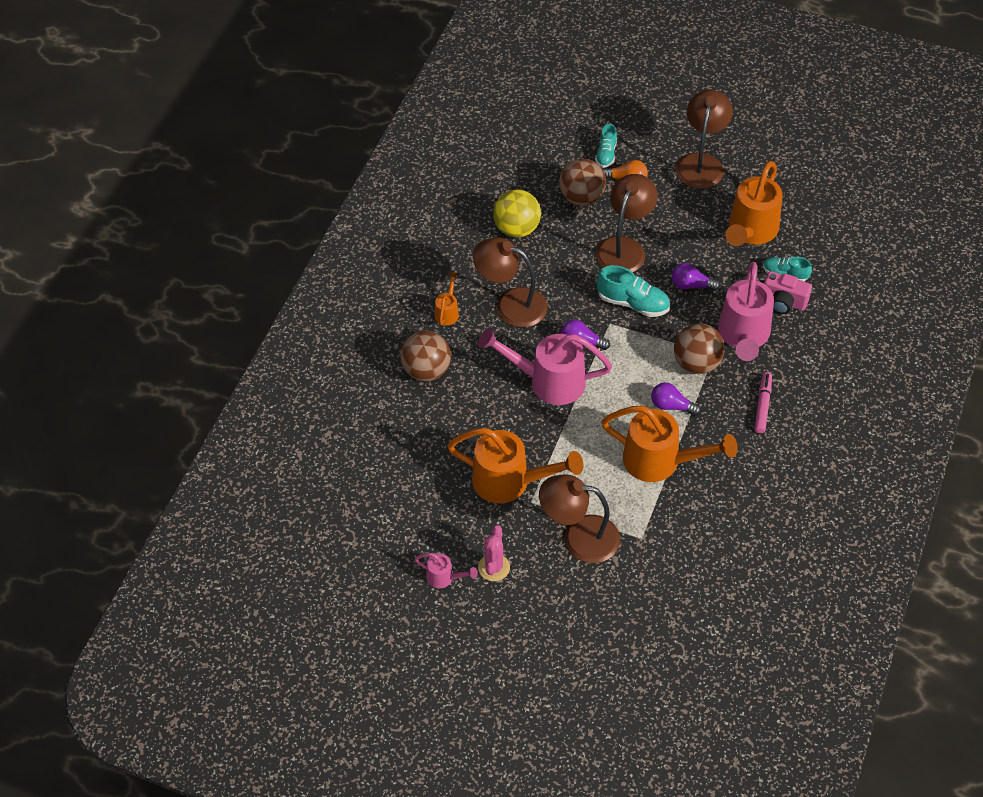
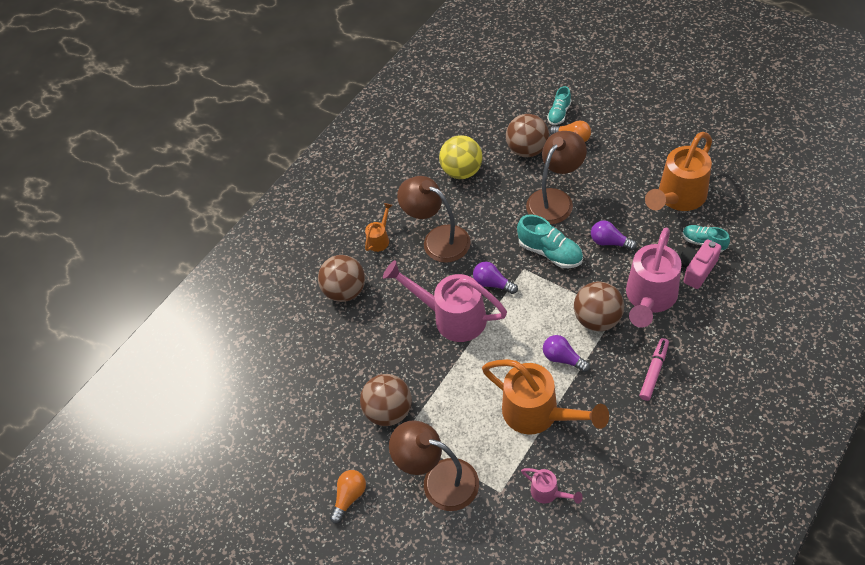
camera: 20 degrees right, 0 degrees up
pink watering can [415,553,478,588] -> pink watering can moved to [521,468,583,504]
orange watering can [447,428,583,503] -> brown ball [360,374,412,426]
pink cactus [478,525,510,581] -> orange light bulb [330,470,366,524]
brown lamp [676,90,733,189] -> none
pink camera [764,271,812,314] -> pink camera turned 90 degrees clockwise [680,239,721,289]

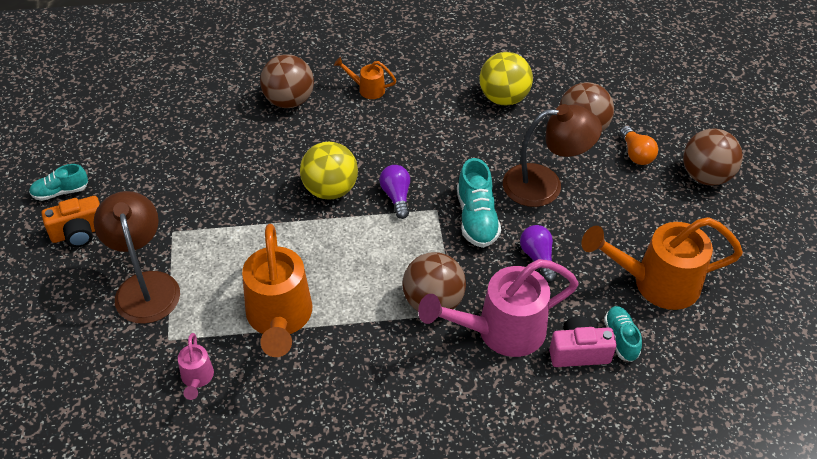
camera: 40 degrees right, 5 degrees down
orange light bulb [330,470,366,524] -> orange camera [42,196,100,247]
brown ball [360,374,412,426] -> brown ball moved to [683,129,743,185]
orange watering can [365,203,393,252] -> orange watering can turned 150 degrees counterclockwise [334,57,397,99]
pink watering can [383,260,507,342] -> yellow ball [300,142,358,200]
brown lamp [397,176,471,263] -> none
purple light bulb [543,335,590,372] -> none
turquoise shoe [547,86,571,125] -> turquoise shoe moved to [29,164,88,201]
pink marker [640,338,669,401] -> none

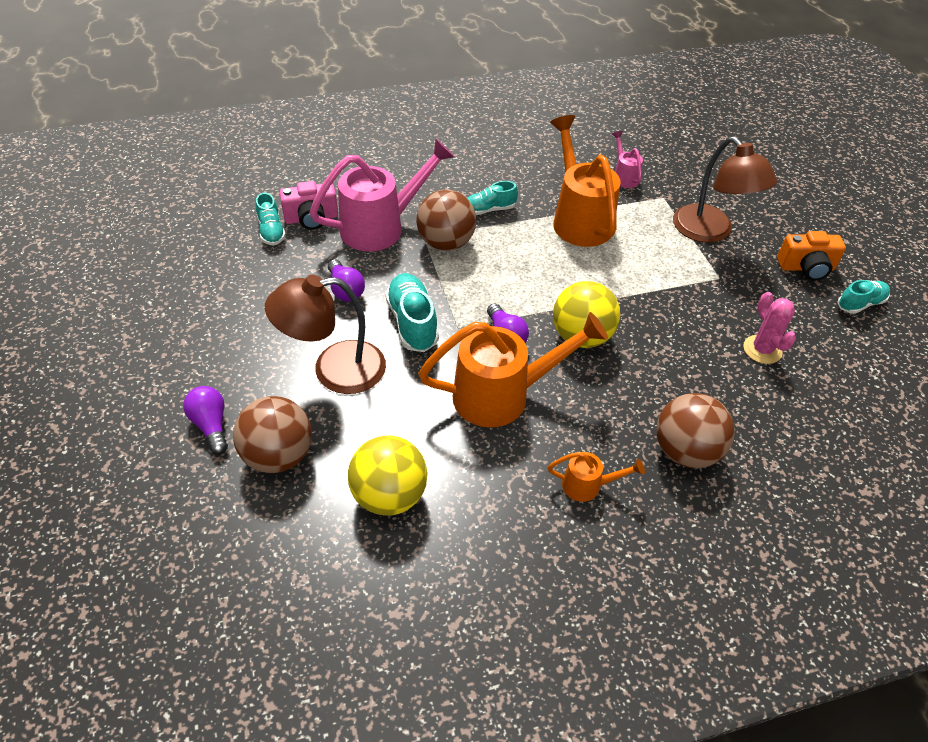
camera: 170 degrees right, 0 degrees up
orange camera [42,196,100,247] -> orange camera turned 150 degrees counterclockwise [777,231,846,281]
orange watering can [581,217,743,310] -> orange watering can moved to [418,312,608,428]
orange light bulb [620,126,658,165] -> purple light bulb [183,386,228,454]
brown ball [683,129,743,185] -> none
none -> turquoise shoe [468,181,518,215]
none -> pink cactus [743,292,796,364]

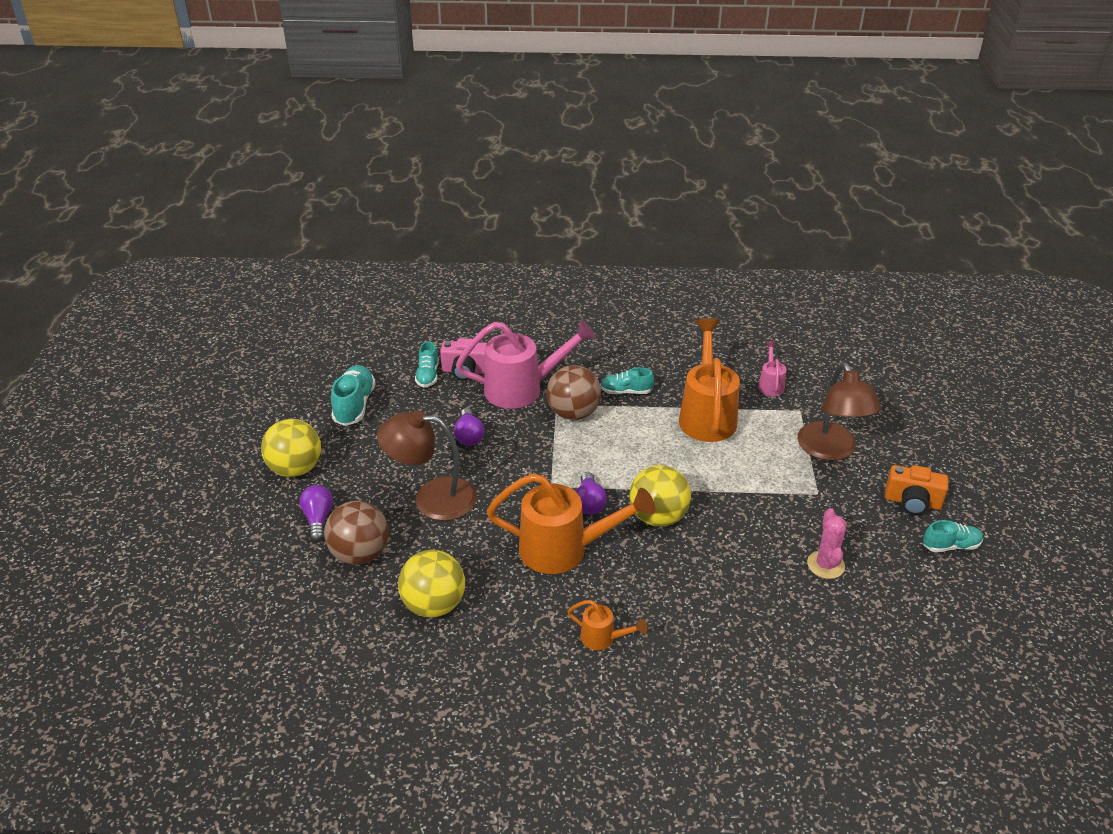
camera: 20 degrees right, 10 degrees down
turquoise shoe [385,273,439,352] -> turquoise shoe moved to [331,365,376,426]
brown ball [656,393,735,468] -> none
none -> yellow ball [261,419,321,477]

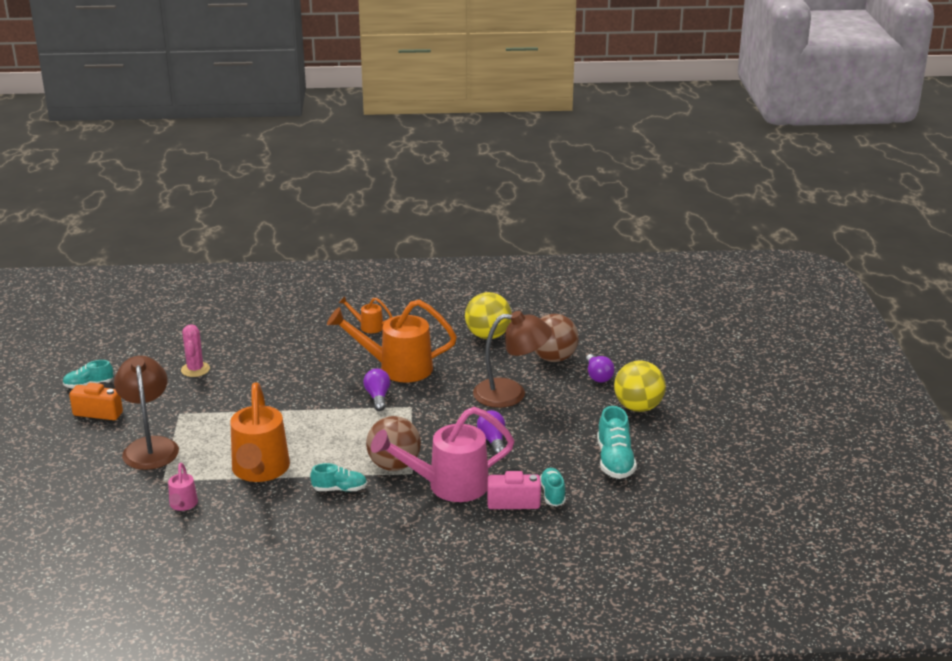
camera: 175 degrees right, 10 degrees down
yellow ball [629,465,691,527] -> none

